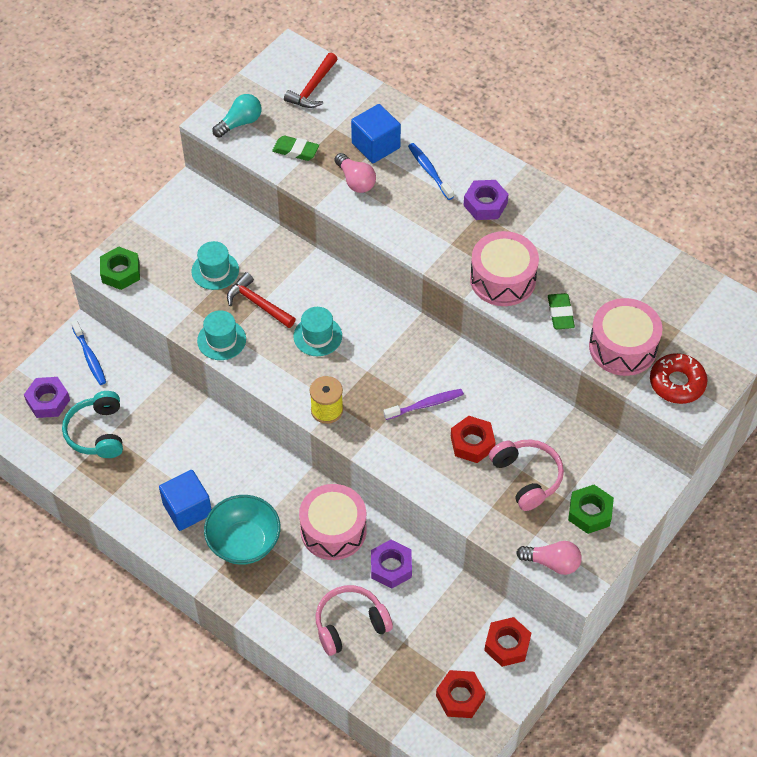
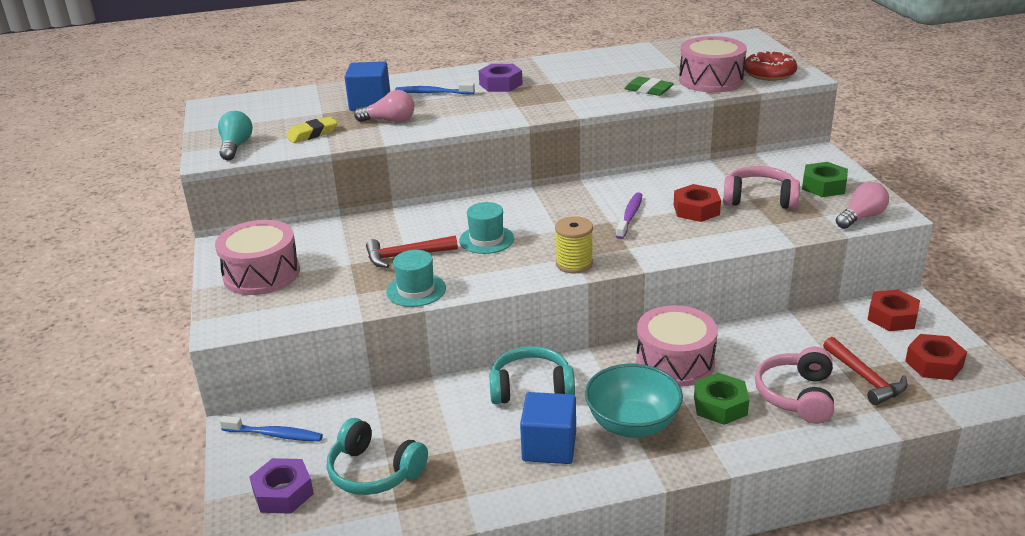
camera: 50 degrees left, 25 degrees down
green nut [100,247,140,290] -> green nut moved to [694,373,749,425]
turquoise hat [192,241,239,290] -> none
green eraser [272,136,319,161] -> yellow eraser [286,116,338,143]
red hammer [284,53,337,108] -> red hammer moved to [823,337,908,405]
purple nut [371,540,412,588] -> none
pink drum [470,231,539,306] -> pink drum moved to [215,220,300,295]
none -> turquoise headphones [489,346,575,404]

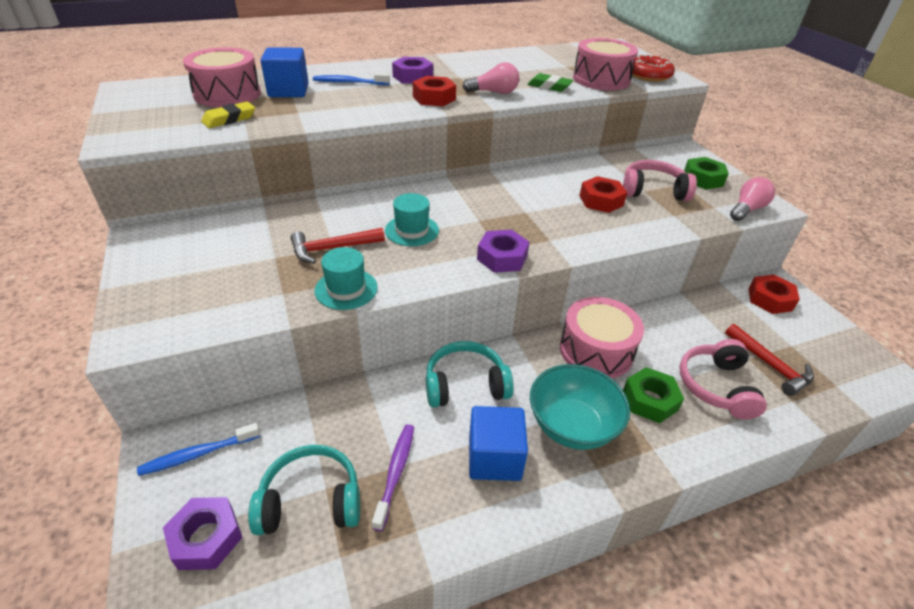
camera: 10 degrees left, 10 degrees up
pink drum [215,220,300,295] -> pink drum moved to [183,47,261,107]
turquoise light bulb [218,111,253,161] -> none
blue toothbrush [220,416,323,441] -> blue toothbrush turned 150 degrees clockwise [137,423,260,476]
turquoise headphones [327,418,428,495] -> turquoise headphones turned 150 degrees clockwise [248,445,360,535]
pink light bulb [354,90,414,123] -> pink light bulb moved to [462,62,519,94]
yellow spool [555,216,593,273] -> purple nut [477,230,529,273]
purple toothbrush [616,192,642,239] -> purple toothbrush moved to [372,424,414,531]
red nut [905,334,967,380] -> red nut moved to [413,76,456,106]

